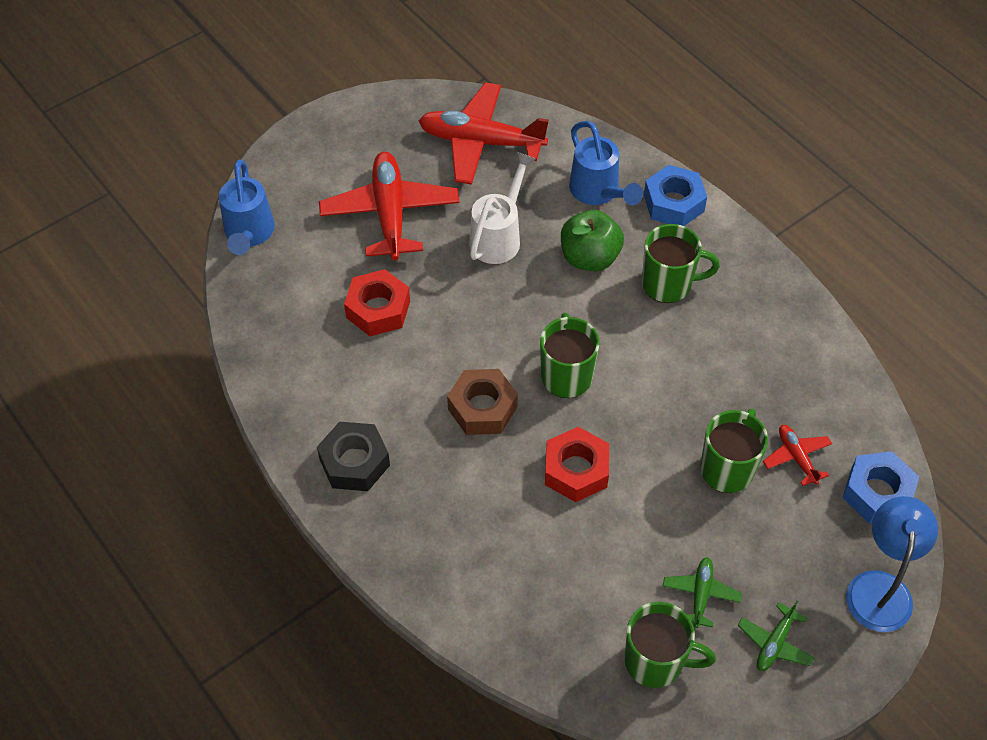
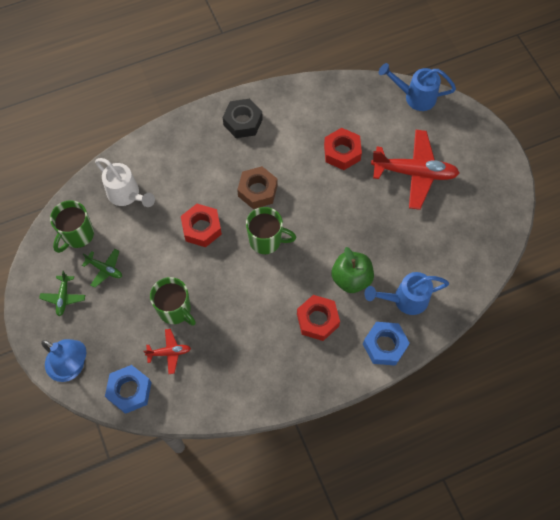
camera: 105 degrees right, 10 degrees up
red plane [419,82,549,185] -> none
white watering can [469,151,536,264] -> white watering can moved to [95,158,155,207]
green mug [642,224,720,303] -> red nut [297,295,340,341]
green plane [737,600,814,671] -> green plane turned 135 degrees counterclockwise [39,271,85,316]

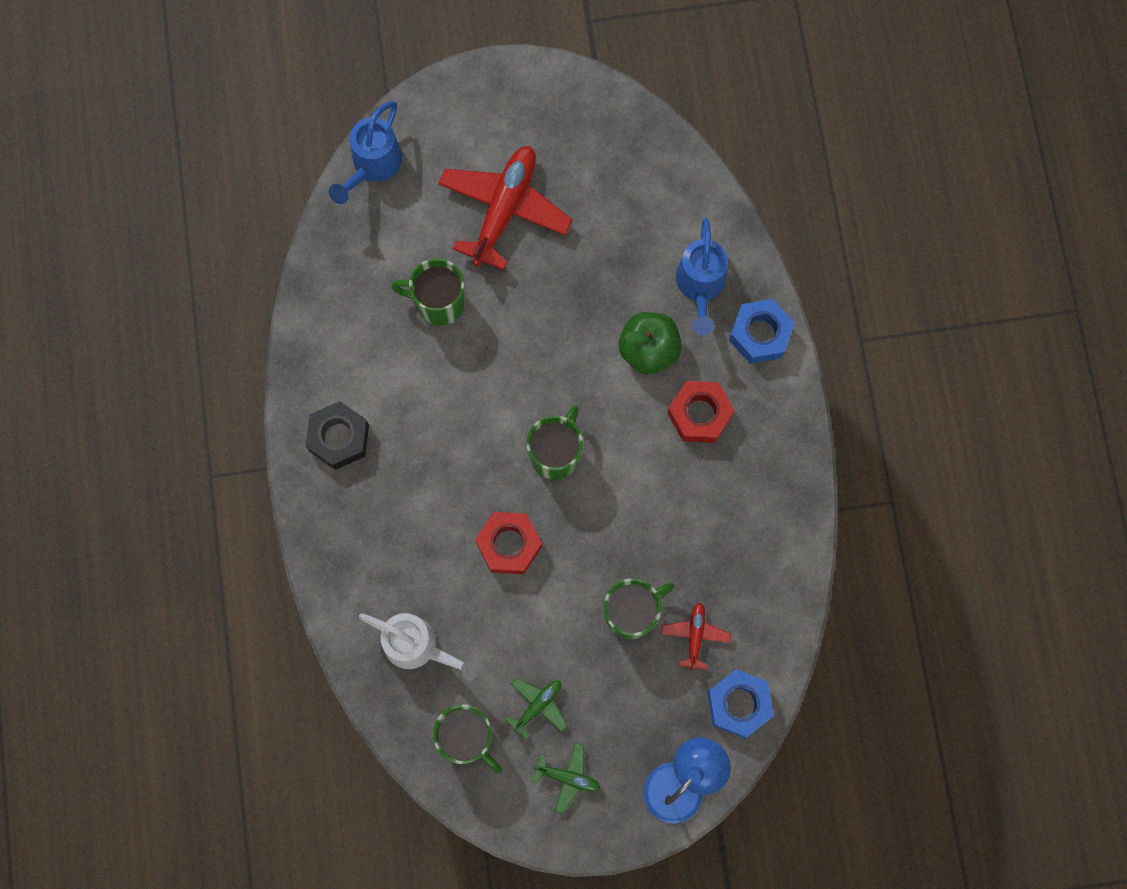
camera: 75 degrees left, 10 degrees up
white watering can [95,158,155,207] -> white watering can turned 60 degrees clockwise [359,613,480,681]
brown nut [237,166,277,209] -> none
red nut [324,128,362,170] -> green mug [391,258,465,326]

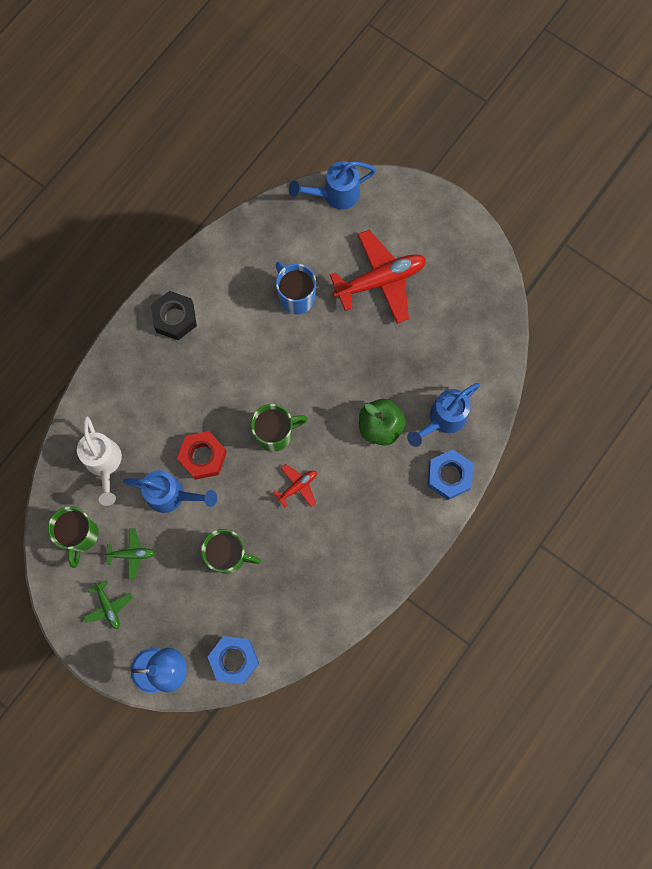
camera: 45 degrees right, 0 degrees up
green mug [391,258,465,326] -> blue mug [275,262,316,315]
red plane [661,602,731,671] -> red plane moved to [273,464,317,508]
red nut [667,381,735,443] -> none
none -> blue watering can [123,470,217,513]

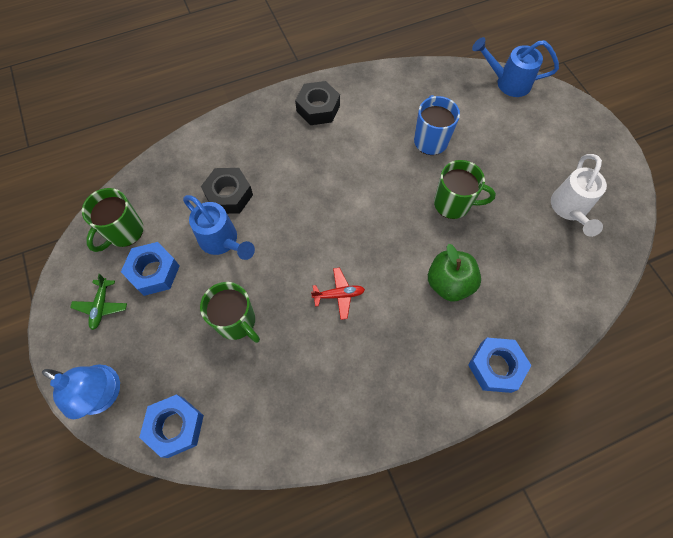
camera: 30 degrees right, 10 degrees down
white watering can [77,416,122,506] -> white watering can moved to [551,154,607,237]
green plane [102,528,155,580] -> blue nut [121,242,179,296]
red nut [177,431,227,480] -> none
green mug [251,404,308,452] -> green mug moved to [434,160,496,219]
red plane [330,230,426,324] -> none
blue watering can [407,383,480,447] -> none
none -> black nut [201,168,253,214]

